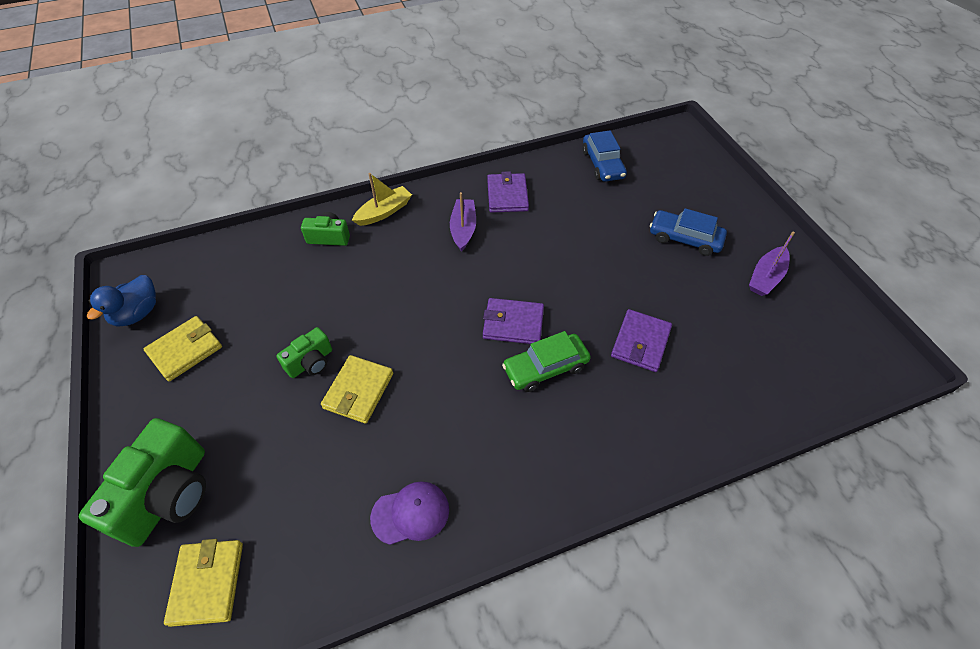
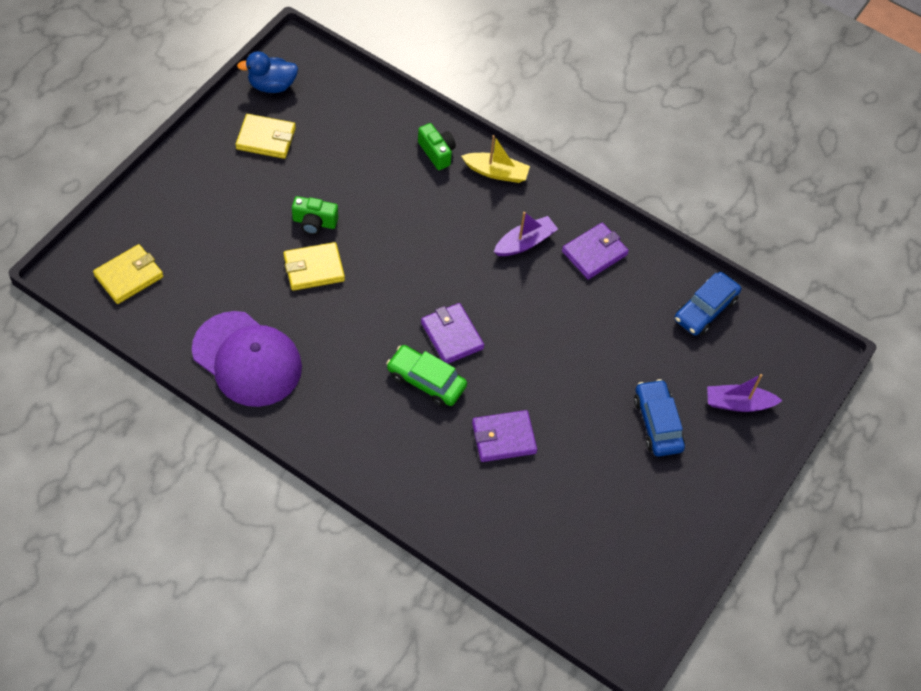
camera: 50 degrees right, 5 degrees up
green camera [79,418,206,547] -> none
purple cap [370,481,449,545] -> purple cap [192,311,302,407], size x1.86
purple boat [749,231,795,296] -> purple boat moved to [707,374,783,412]

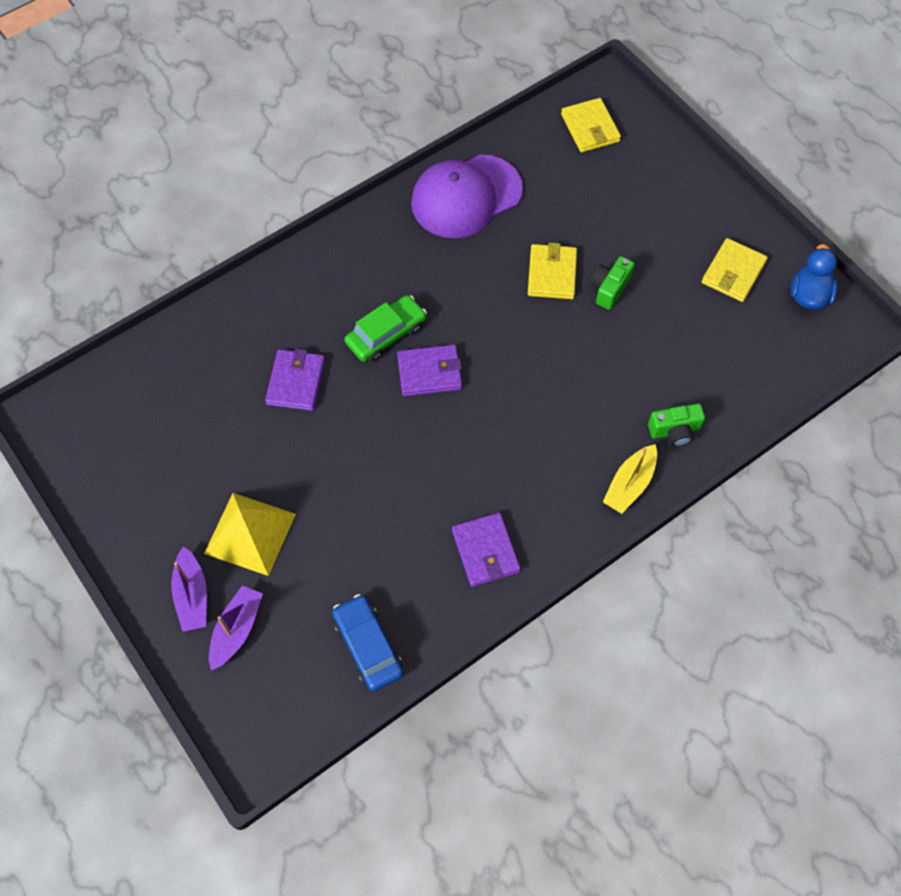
camera: 115 degrees right, 5 degrees up
purple boat [494,212,558,256] -> purple boat moved to [171,546,207,632]
blue car [634,379,685,457] -> yellow pyramid [204,493,296,576]

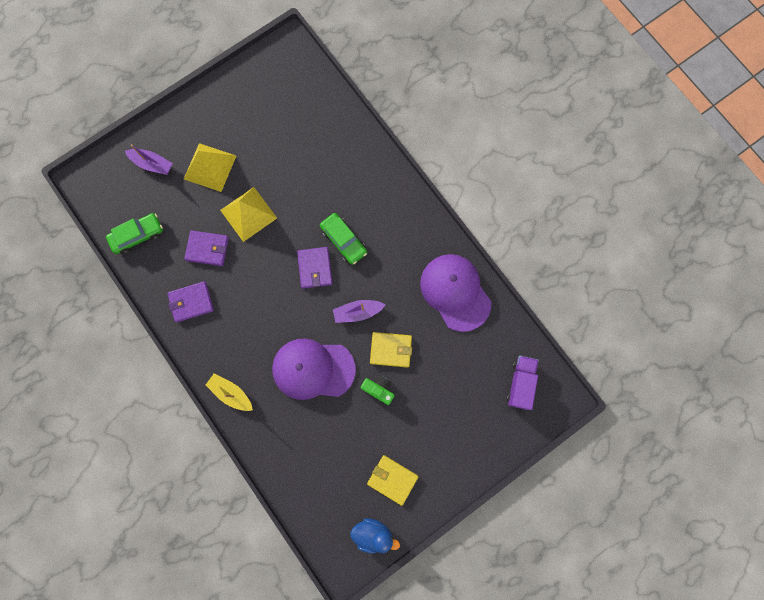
camera: 90 degrees right, 15 degrees up
purple boat [171,546,207,632] -> purple boat moved to [333,300,385,323]
purple wallet [265,349,325,411] -> purple wallet moved to [184,230,229,266]
blue car [332,594,403,691] -> green car [106,213,163,254]
yellow wallet [561,98,621,153] -> purple truck [507,356,539,410]
green camera [648,403,705,447] -> none
none -> yellow pyramid [220,187,277,242]
none -> purple cap [272,338,356,400]

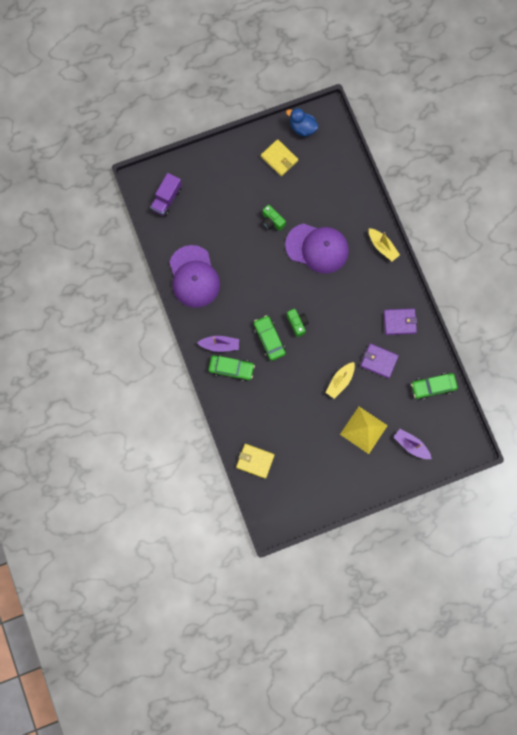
camera: 165 degrees left, 0 degrees up
yellow pyramid [220,187,277,242] -> yellow boat [325,362,355,399]
purple wallet [297,247,333,289] -> green camera [287,309,309,337]
purple boat [333,300,385,323] -> purple boat moved to [197,336,239,352]
yellow wallet [370,332,412,368] -> yellow wallet moved to [236,444,275,479]
none -> green car [208,355,255,381]

